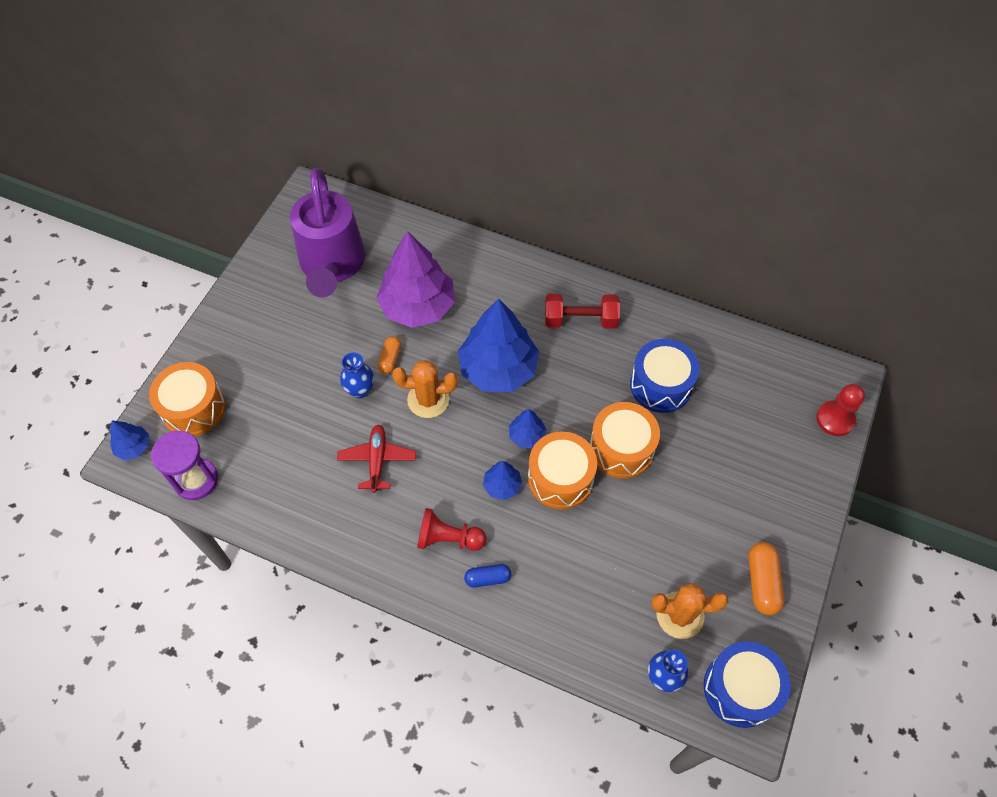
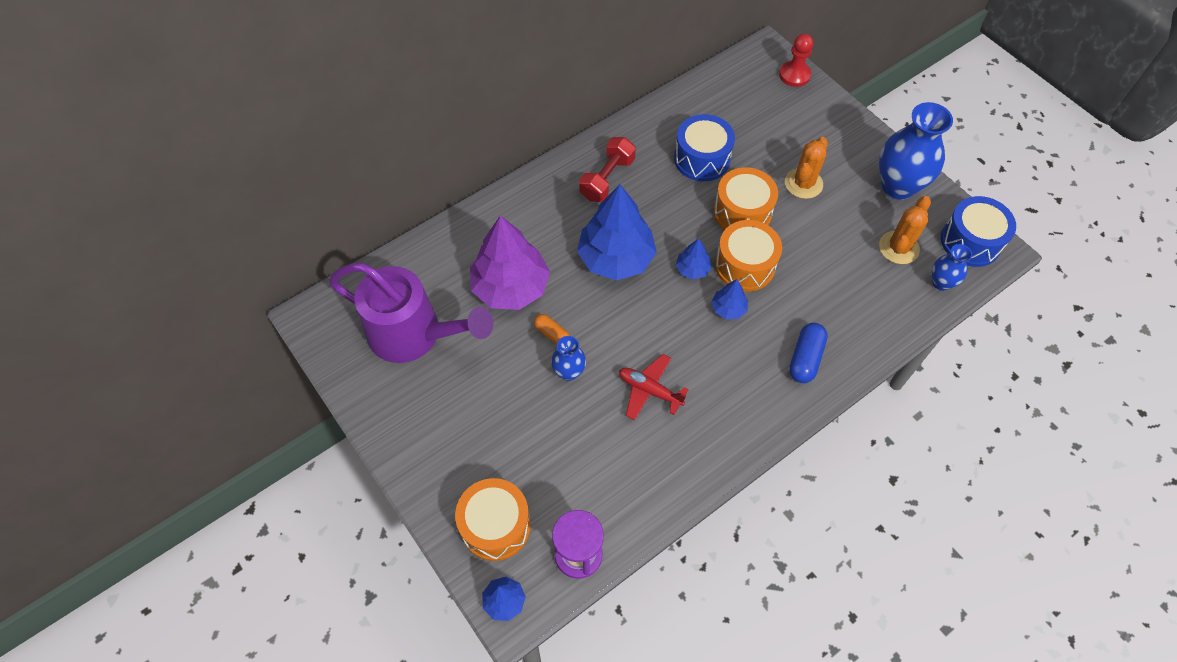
camera: 60 degrees left, 0 degrees up
orange cactus [392,360,458,418] -> orange cactus moved to [785,137,828,199]
red pawn [417,508,486,551] -> none
blue capsule [464,564,511,587] -> blue capsule [789,323,828,383], size x1.55
orange capsule [748,542,784,616] -> blue vase [879,102,953,200]

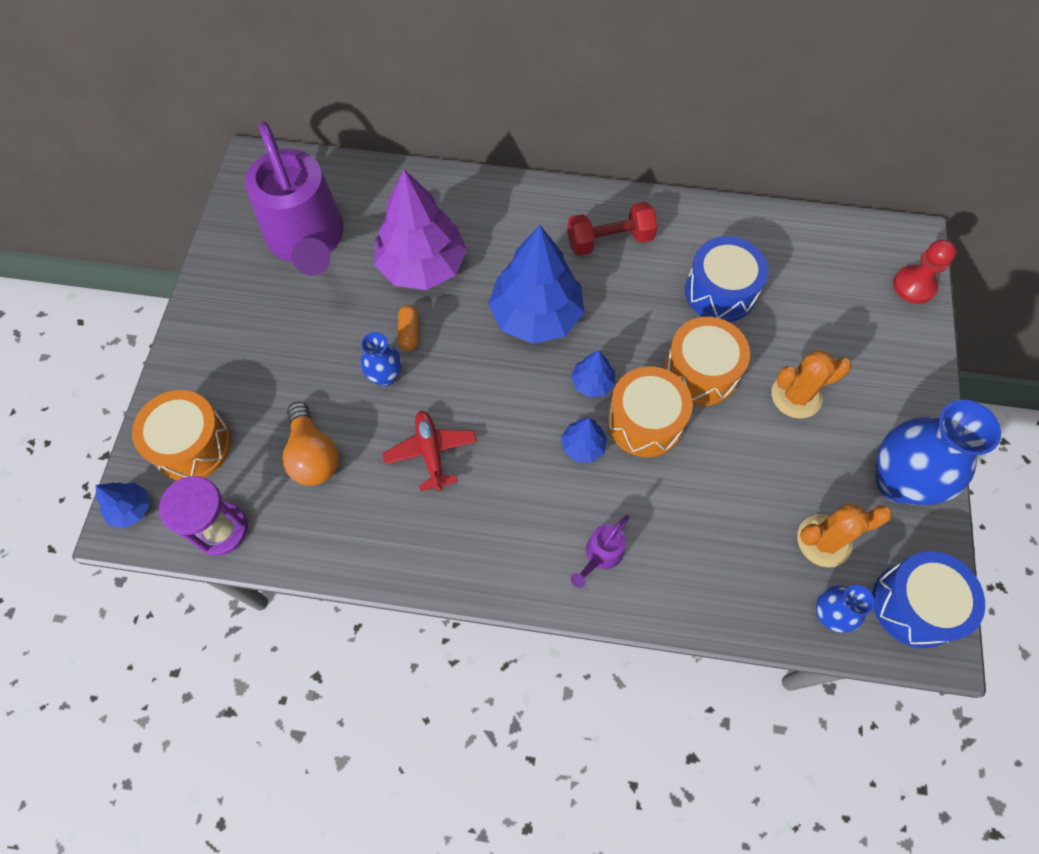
camera: 45 degrees right, 5 degrees up
blue capsule [789,323,828,383] -> purple watering can [570,515,630,588]
none -> orange light bulb [282,402,339,485]

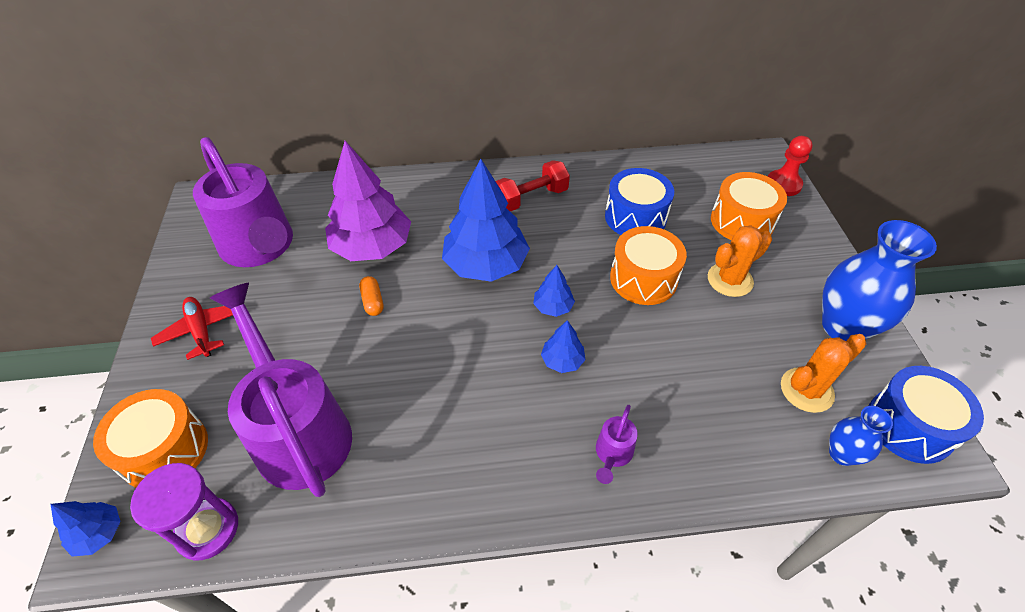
camera: 15 degrees left, 15 degrees down
orange light bulb [282,402,339,485] -> purple watering can [210,283,352,497]
blue vase [361,332,402,386] -> none
red plane [382,411,477,491] -> red plane moved to [151,297,233,360]
orange drum [607,366,693,457] -> orange drum moved to [711,172,787,240]

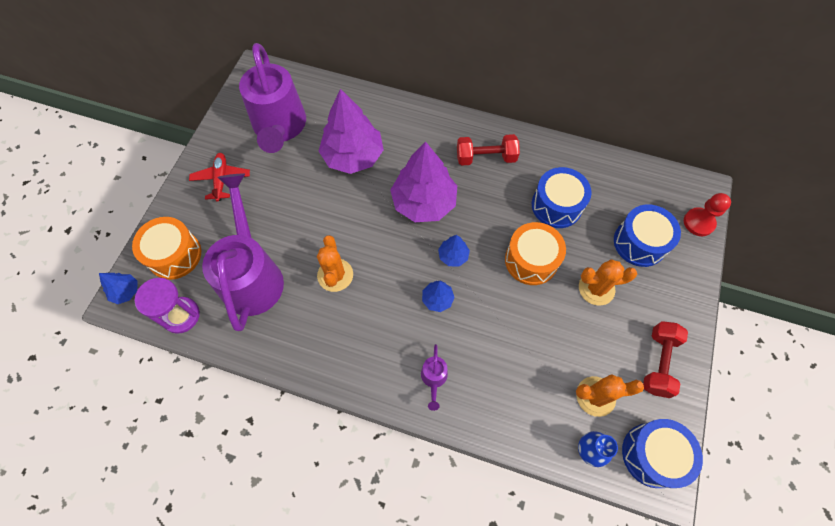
camera: 25 degrees right, 15 degrees up
orange capsule [359,276,384,316] -> none
blue tree [442,159,530,282] -> purple tree [390,141,457,222]
purple watering can [596,405,638,484] -> purple watering can turned 45 degrees counterclockwise [421,344,448,411]
orange drum [711,172,787,240] -> blue drum [614,205,681,267]
blue vase [822,220,937,341] -> red dumbbell [643,321,688,398]
none -> orange cactus [317,235,353,292]

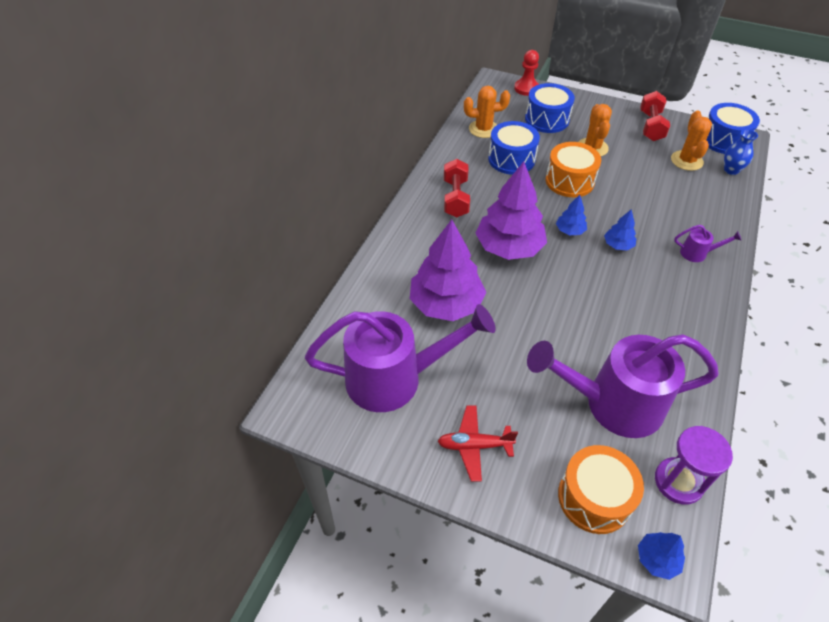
camera: 85 degrees left, 15 degrees down
orange cactus [317,235,353,292] -> orange cactus moved to [464,86,510,138]
red dumbbell [643,321,688,398] -> red dumbbell turned 75 degrees clockwise [640,91,670,141]

